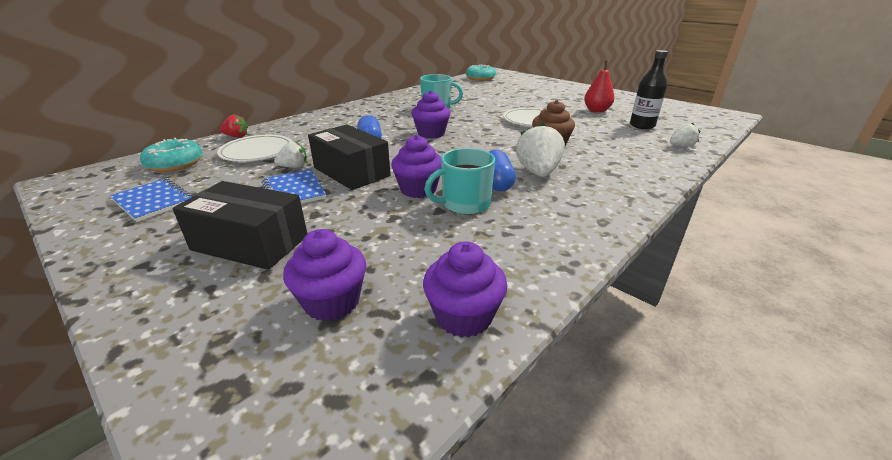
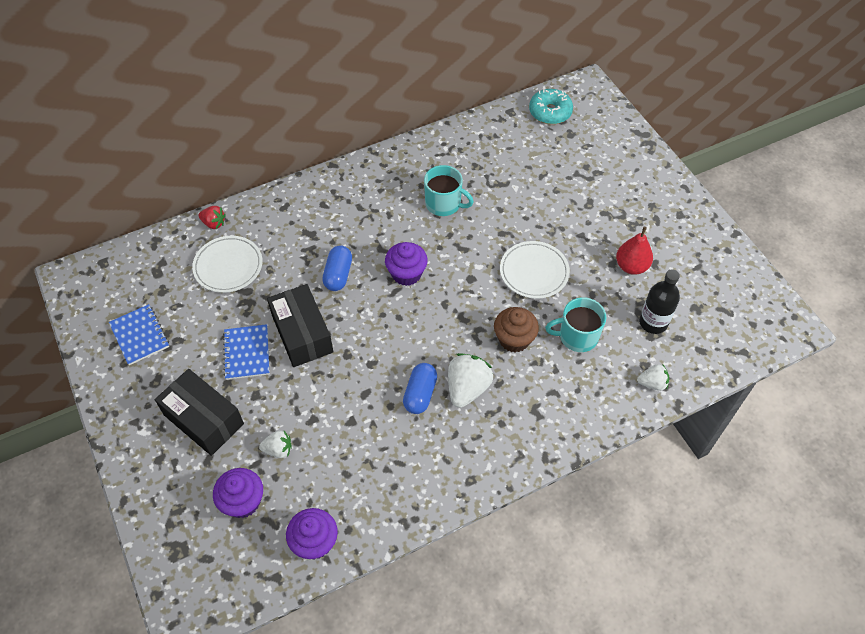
camera: 20 degrees right, 25 degrees up
turquoise donut [140,138,203,172] -> none
white strawberry [274,141,307,168] -> white strawberry moved to [259,430,292,458]
purple cupcake [391,135,441,198] -> none
turquoise mug [424,148,495,215] -> turquoise mug moved to [545,297,606,352]

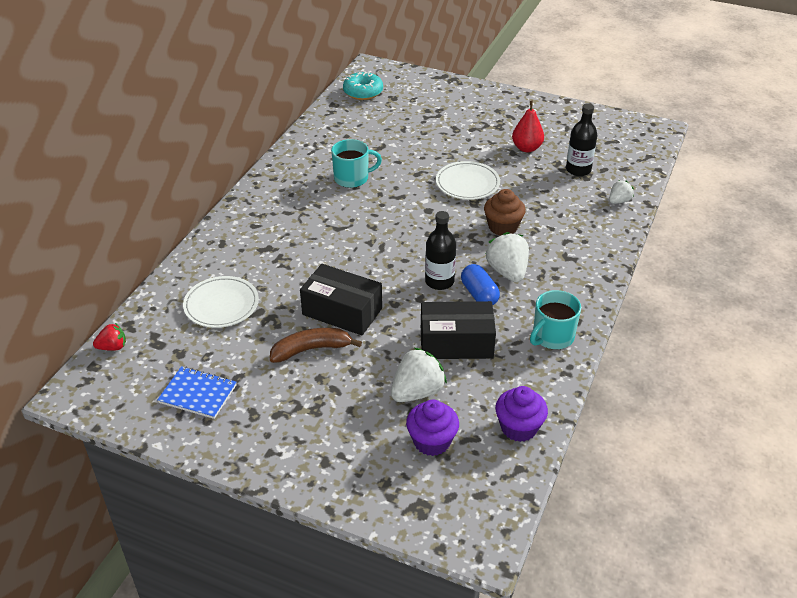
camera: 40 degrees left, 15 degrees down
black box [155,369,244,456] -> black box moved to [421,301,496,359]
red strawberry [198,206,226,229] -> red strawberry moved to [93,323,126,351]
blue notebook [223,324,270,380] -> brown banana [270,328,362,363]
white strawberry [259,430,292,458] -> white strawberry [391,348,447,402], size x1.74
blue capsule [322,245,352,291] -> none
purple cupcake [385,242,428,286] -> none
turquoise mug [545,297,606,352] -> turquoise mug moved to [530,290,581,350]
none -> black bottle [425,211,456,290]

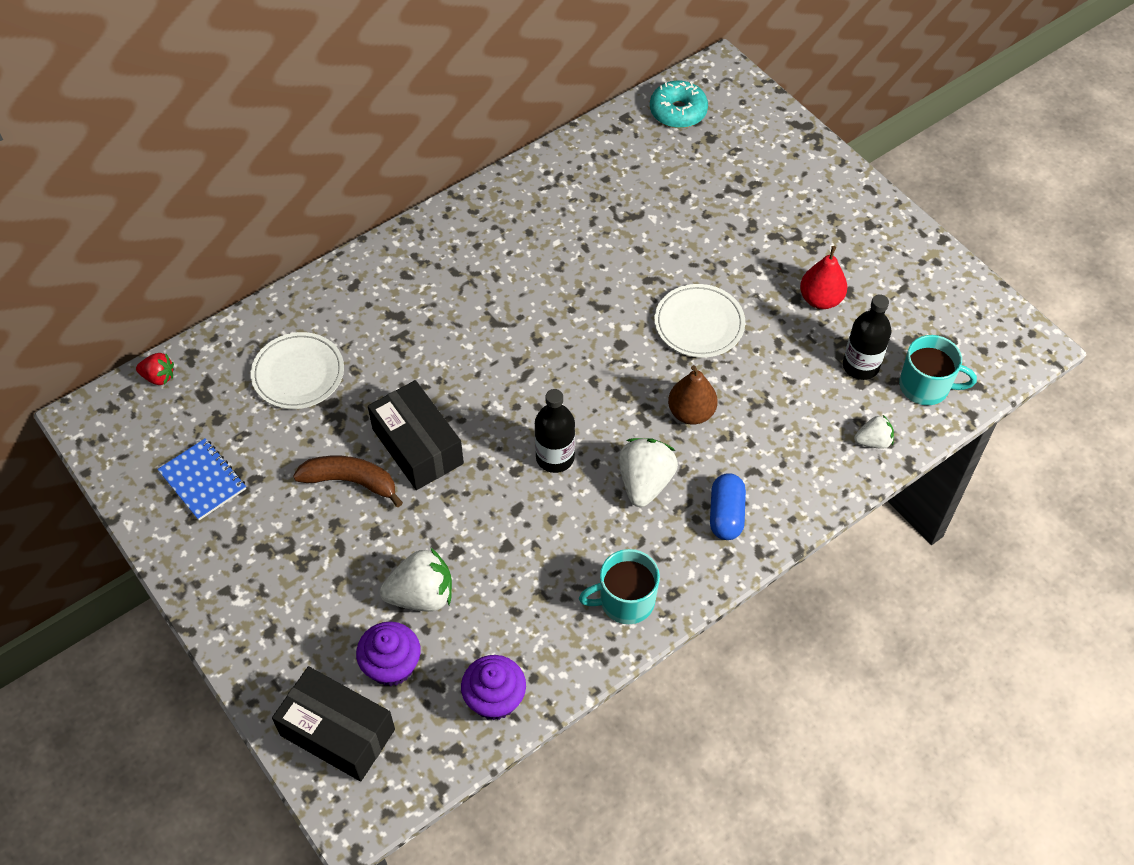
camera: 30 degrees right, 15 degrees up
turquoise mug [331,139,382,188] -> turquoise mug moved to [899,335,977,405]
black box [421,301,496,359] -> black box moved to [272,666,395,781]
blue capsule [461,264,500,305] -> blue capsule moved to [710,473,746,540]
brown cupcake [484,189,526,236] -> brown pear [668,365,717,425]

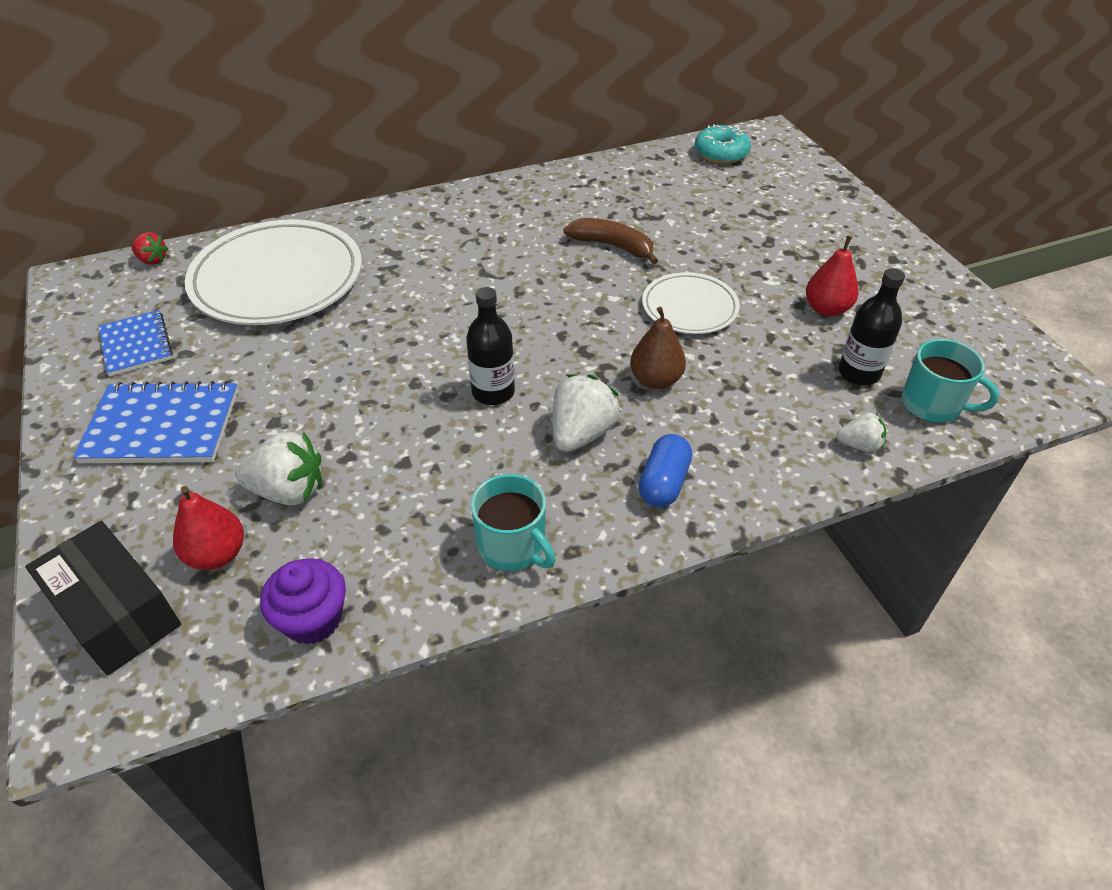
camera: 15 degrees right, 10 degrees down
white plate [251,332,344,409] -> white plate [185,219,362,325], size x1.83
brown banana [293,456,403,507] -> brown banana moved to [563,218,658,265]
purple cupcake [356,622,421,686] -> red pear [173,486,244,570]
black box [368,380,464,490] -> none
turquoise mug [579,549,660,624] -> turquoise mug turned 135 degrees counterclockwise [471,474,556,571]
none -> blue notebook [73,381,238,463]

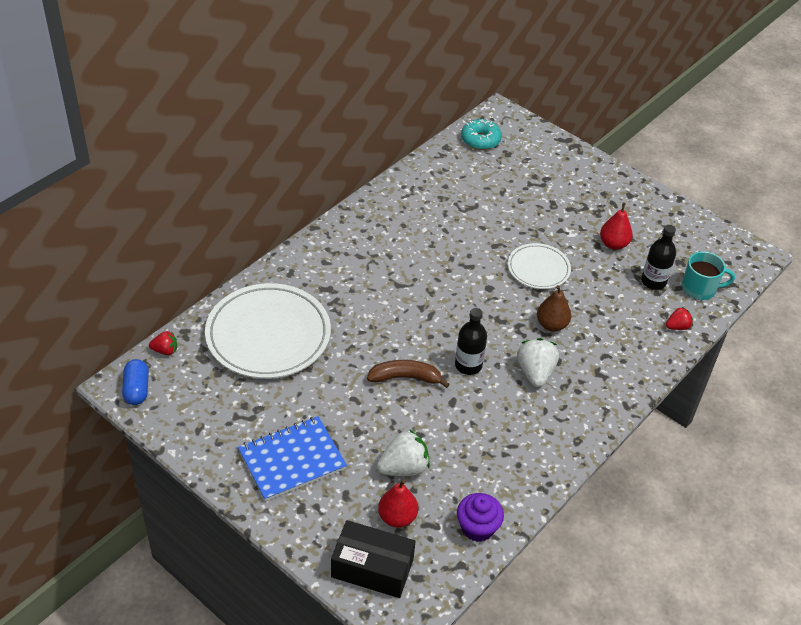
camera: 30 degrees left, 0 degrees up
blue notebook [99,310,172,376] -> none
turquoise mug [471,474,556,571] -> none
brown banana [563,218,658,265] -> brown banana moved to [367,360,450,388]
blue capsule [639,434,692,507] -> blue capsule moved to [122,359,149,405]
white strawberry [836,413,886,452] -> red strawberry [666,307,693,330]

